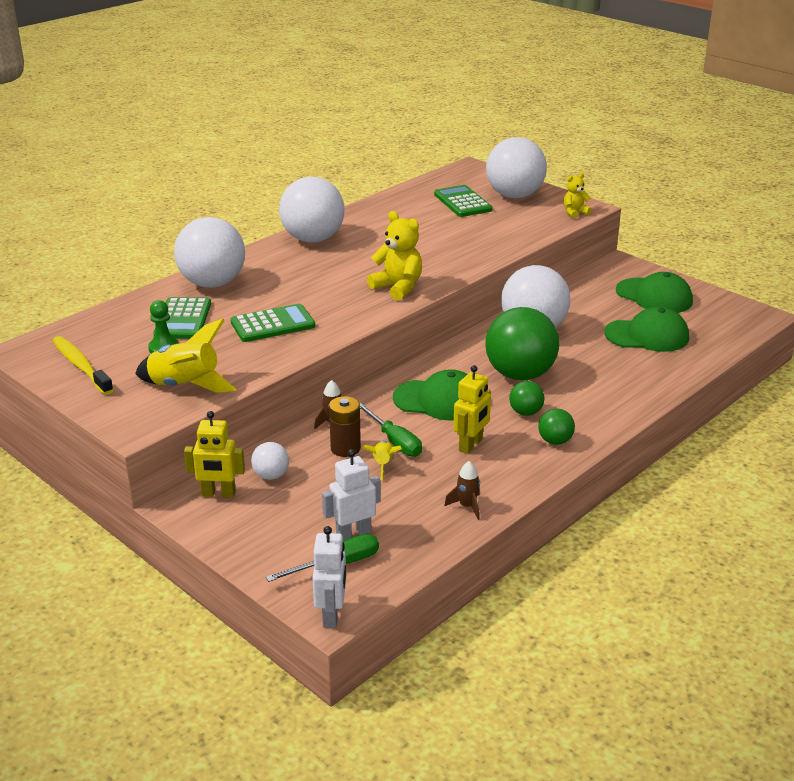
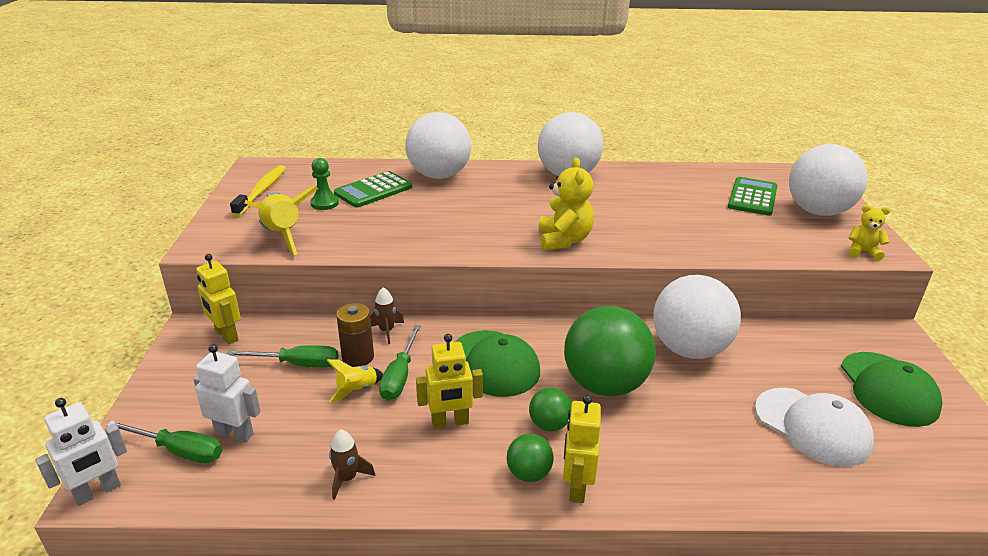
camera: 45 degrees right, 0 degrees up
green calculator [231,304,315,342] -> none
white ball [251,442,289,480] -> none
green cap [604,307,689,352] -> white cap [755,388,874,467]
none -> green screwdriver [226,345,339,368]
none -> yellow robot [563,395,601,503]

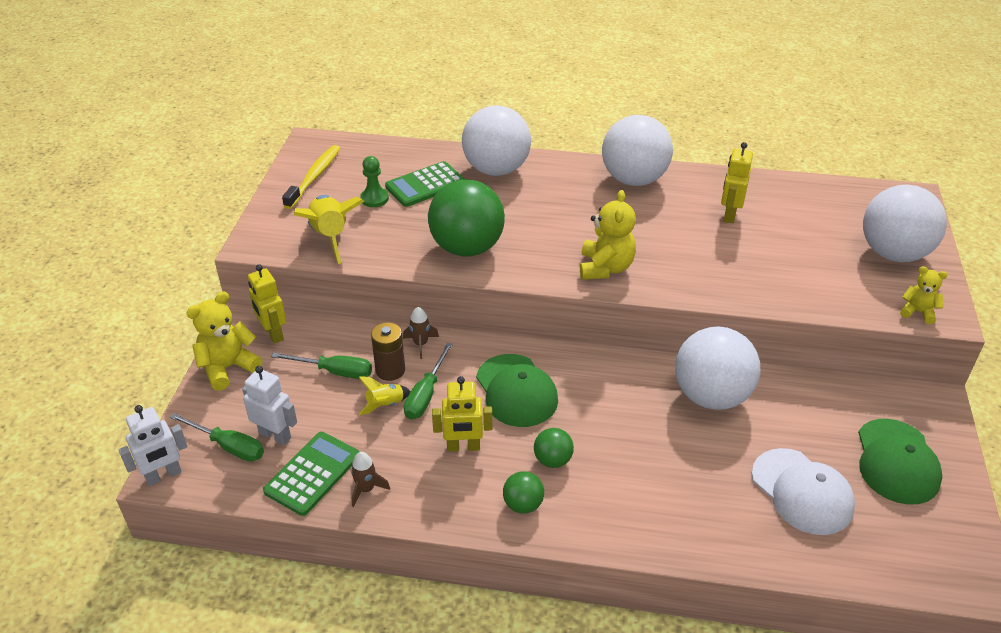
camera: 10 degrees right, 10 degrees up
yellow robot [563,395,601,503] -> yellow robot moved to [721,142,753,223]
green ball [564,306,656,397] -> green ball moved to [428,179,505,257]
green calculator [728,177,778,216] -> green calculator moved to [263,432,359,516]
none -> yellow teddy bear [186,291,262,391]

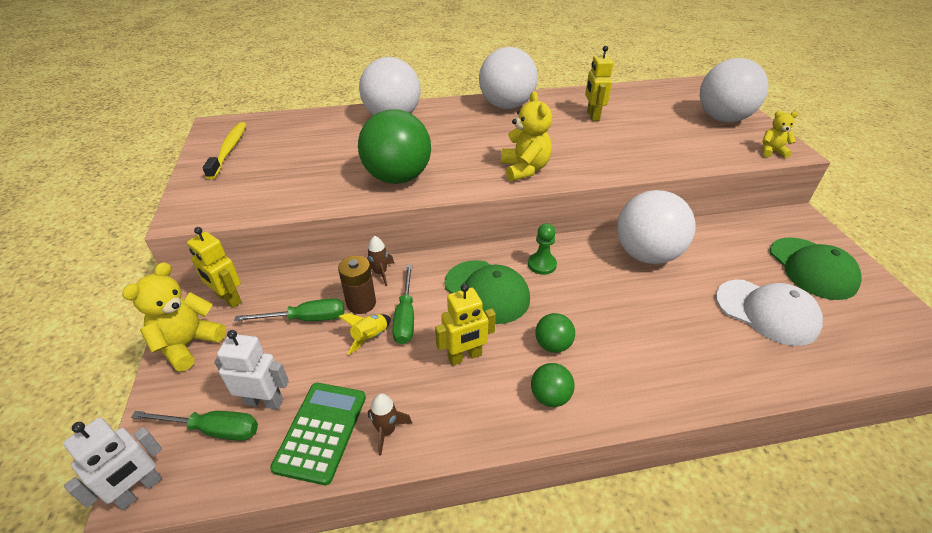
camera: 20 degrees left, 0 degrees up
yellow rocket [294,195,364,264] -> none
green pawn [360,156,389,207] -> green pawn moved to [528,223,557,275]
green calculator [385,161,465,207] -> none

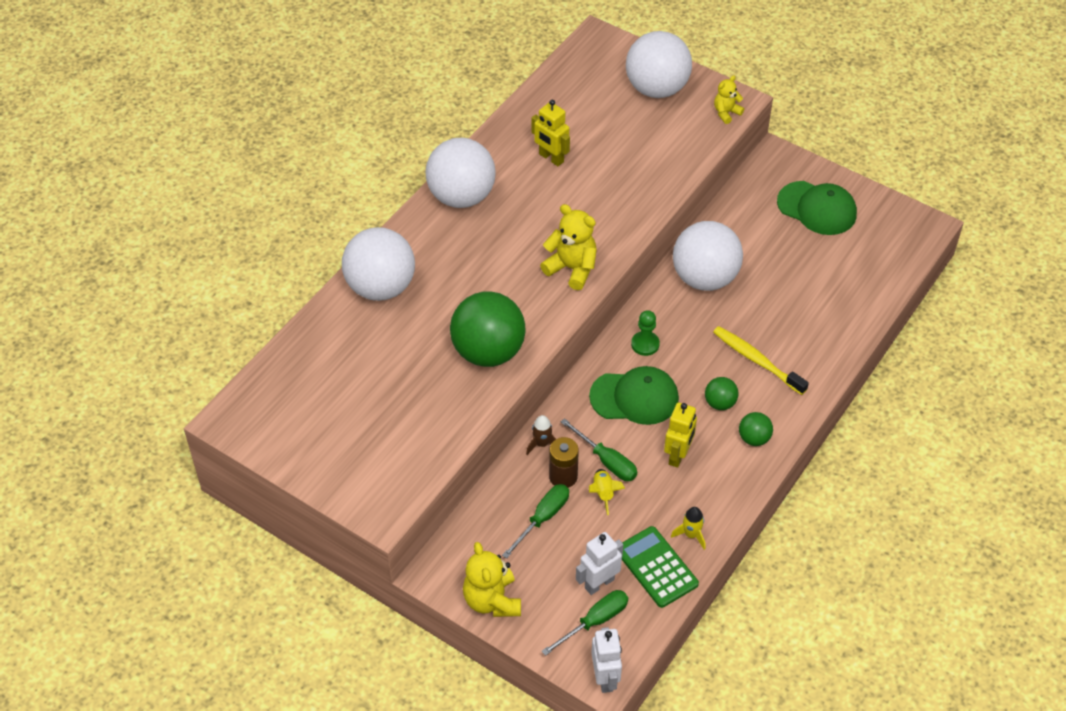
camera: 45 degrees left, 10 degrees up
yellow robot [187,227,242,308] -> none
yellow toothbrush [203,122,246,179] -> yellow toothbrush moved to [713,326,809,395]
brown rocket [368,393,412,456] -> yellow rocket [671,507,705,550]
white cap [716,280,823,346] -> none

